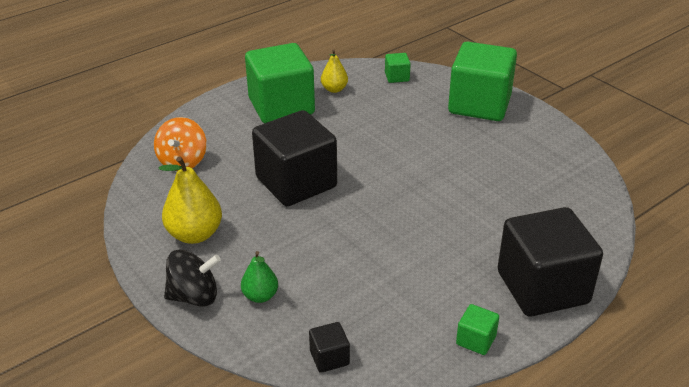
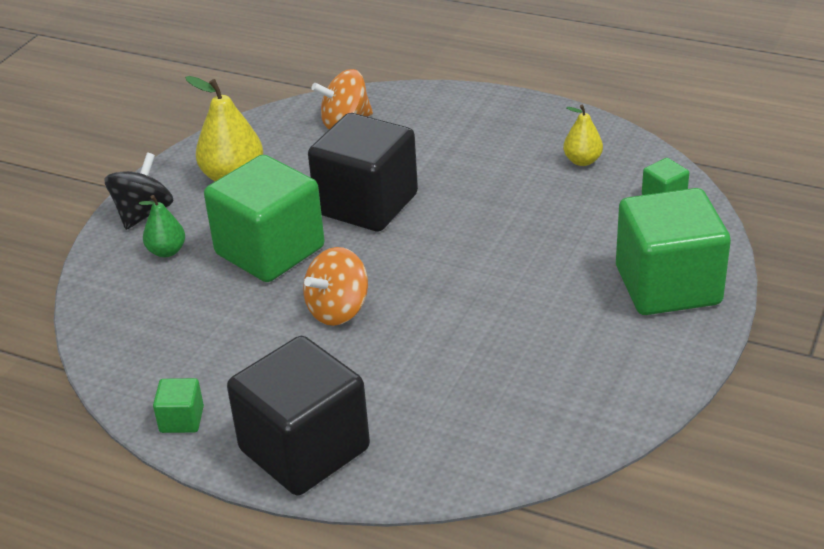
camera: 65 degrees right, 0 degrees up
black spinning top [164,249,221,307] -> black spinning top turned 120 degrees counterclockwise [105,153,174,230]
green cube [245,43,315,123] -> green cube moved to [204,155,325,282]
black cube [309,322,350,373] -> none
none -> orange spinning top [303,247,368,326]

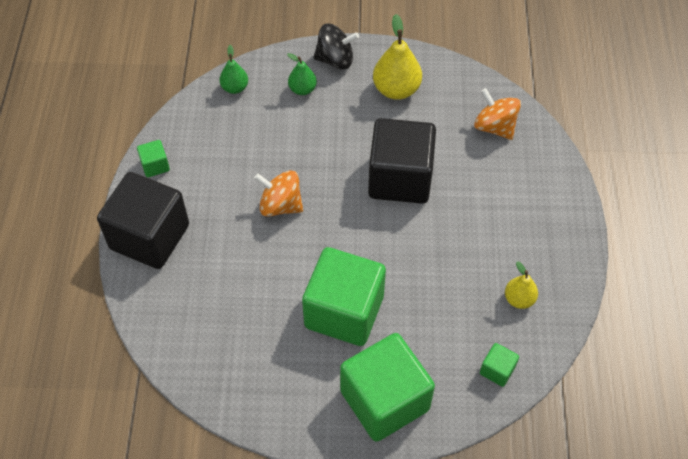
camera: 65 degrees right, 20 degrees up
green cube [204,155,325,282] -> green cube moved to [302,247,386,346]
none -> green pear [220,45,248,94]

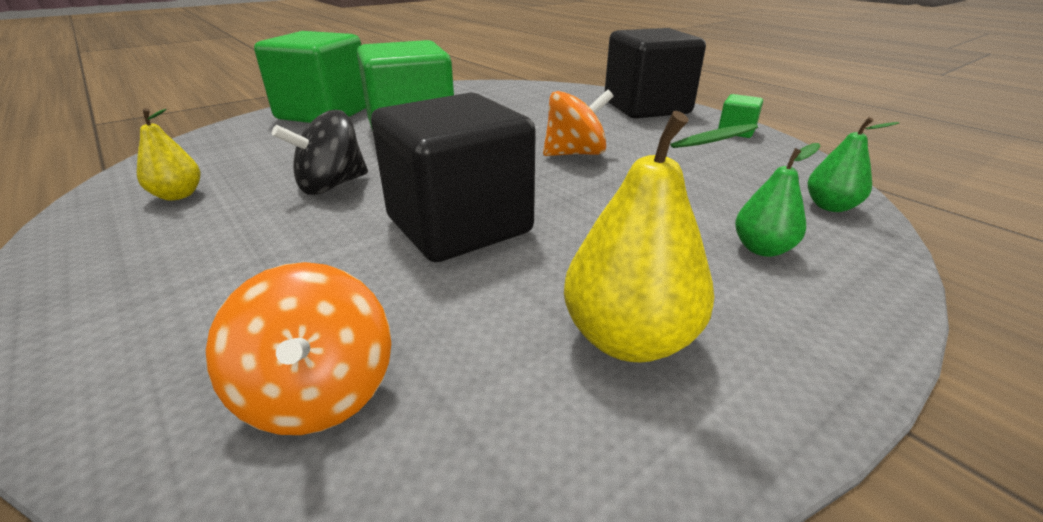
camera: 140 degrees right, 25 degrees down
black spinning top [314,23,359,70] -> black spinning top moved to [272,110,368,195]
orange spinning top [474,88,521,140] -> orange spinning top turned 60 degrees clockwise [206,262,391,435]
green cube [480,343,519,387] -> none

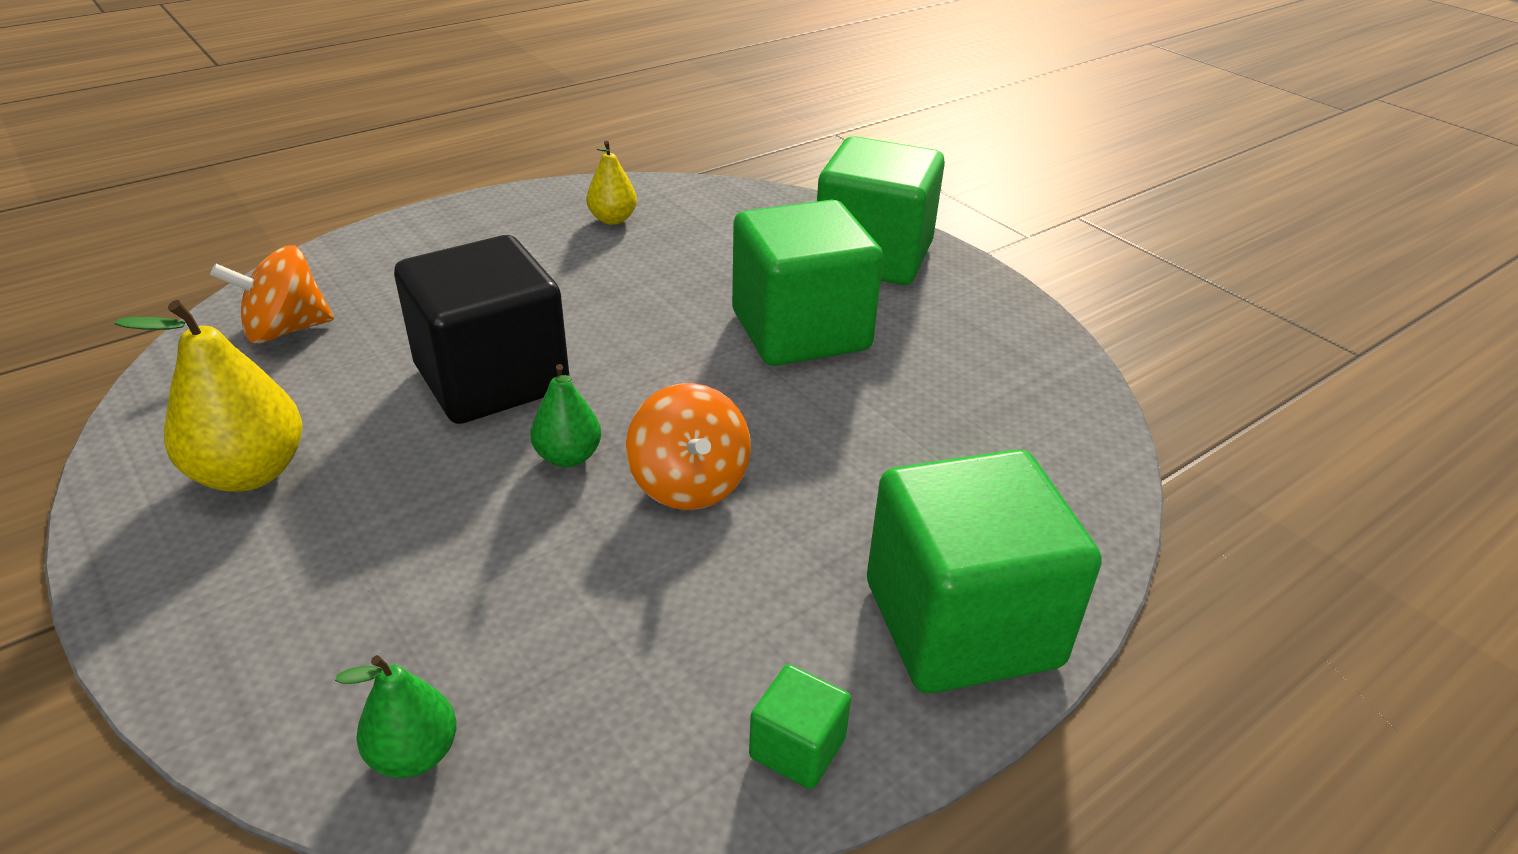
camera: 90 degrees right, 5 degrees up
black spinning top [272,110,368,195] -> none
black cube [605,28,706,119] -> green cube [867,449,1102,694]
green pear [735,143,820,257] -> green pear moved to [531,364,601,467]

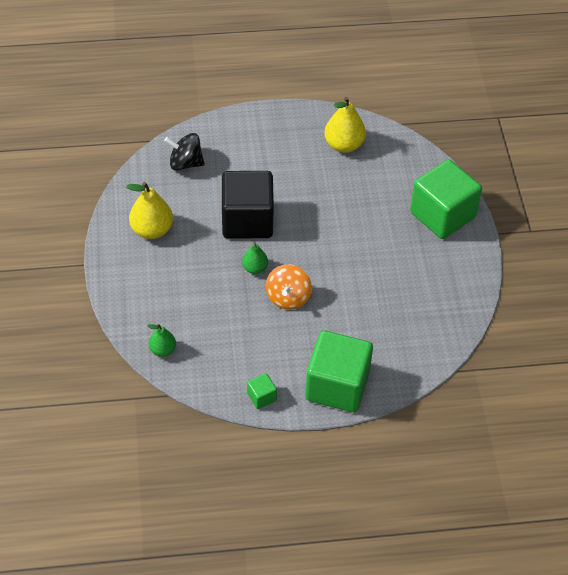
camera: 30 degrees right, 15 degrees up
orange spinning top [210,245,334,343] -> black spinning top [164,133,205,171]
yellow pear [586,141,637,225] -> yellow pear [324,97,366,153], size x1.70
green cube [732,200,883,366] -> none

